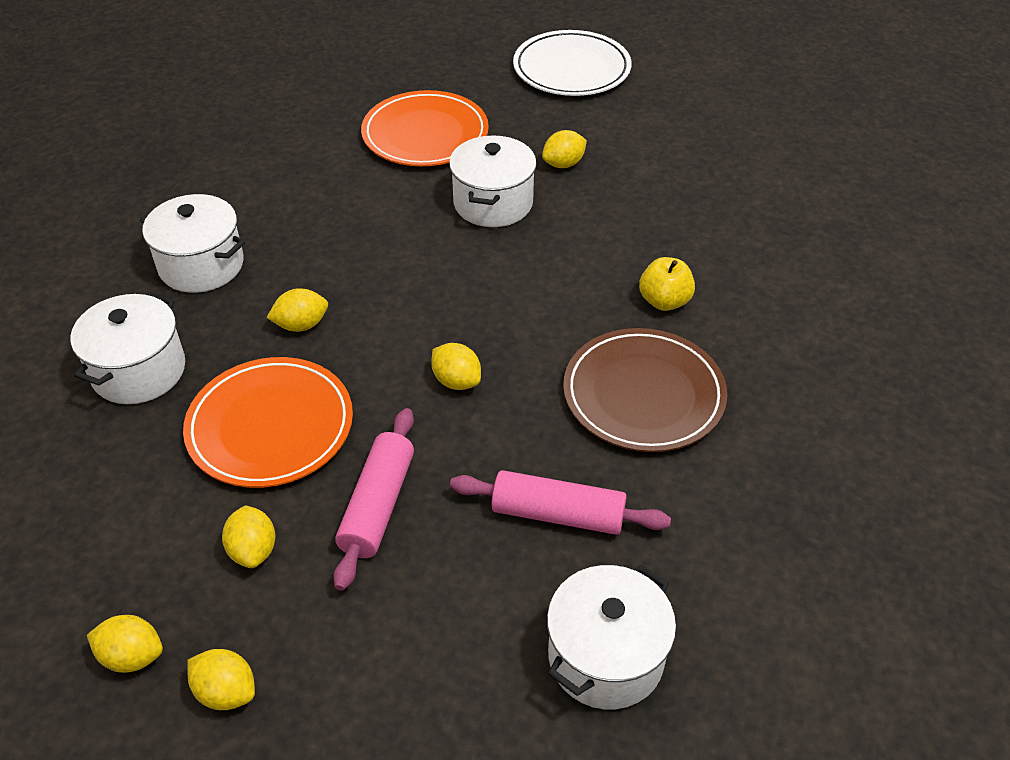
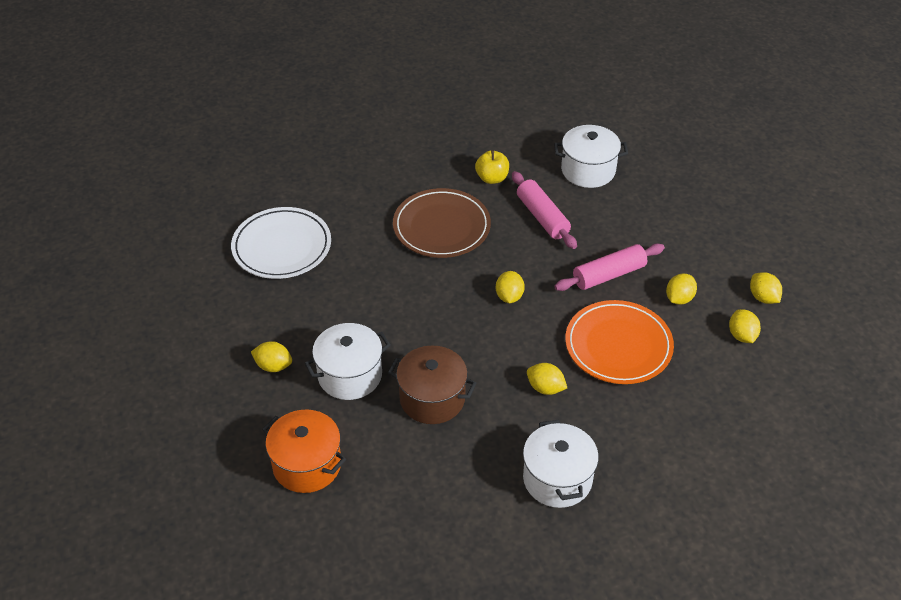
camera: 130 degrees left, 0 degrees up
white pot [70,293,185,404] -> none
yellow lemon [187,649,255,710] -> yellow lemon moved to [729,309,761,343]
orange plate [361,90,489,166] -> orange pot [262,410,346,493]
white plate [513,30,632,96] -> white plate moved to [231,207,331,279]
yellow apple [639,257,695,311] -> yellow apple moved to [475,150,509,184]
none -> brown pot [388,345,476,424]

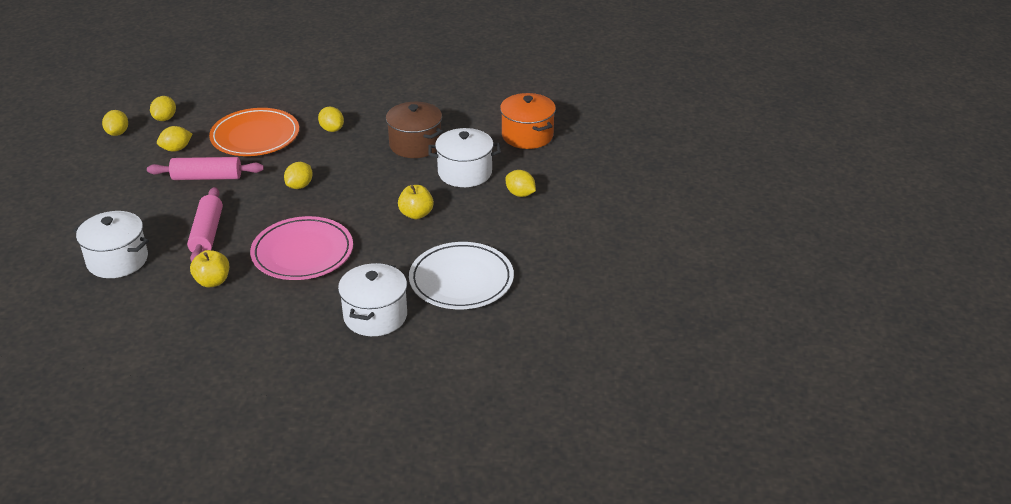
camera: 155 degrees left, 10 degrees down
brown plate [393,188,491,258] -> pink plate [250,216,353,280]
white pot [523,420,599,508] -> white pot moved to [338,263,407,336]
none -> yellow apple [398,185,434,219]

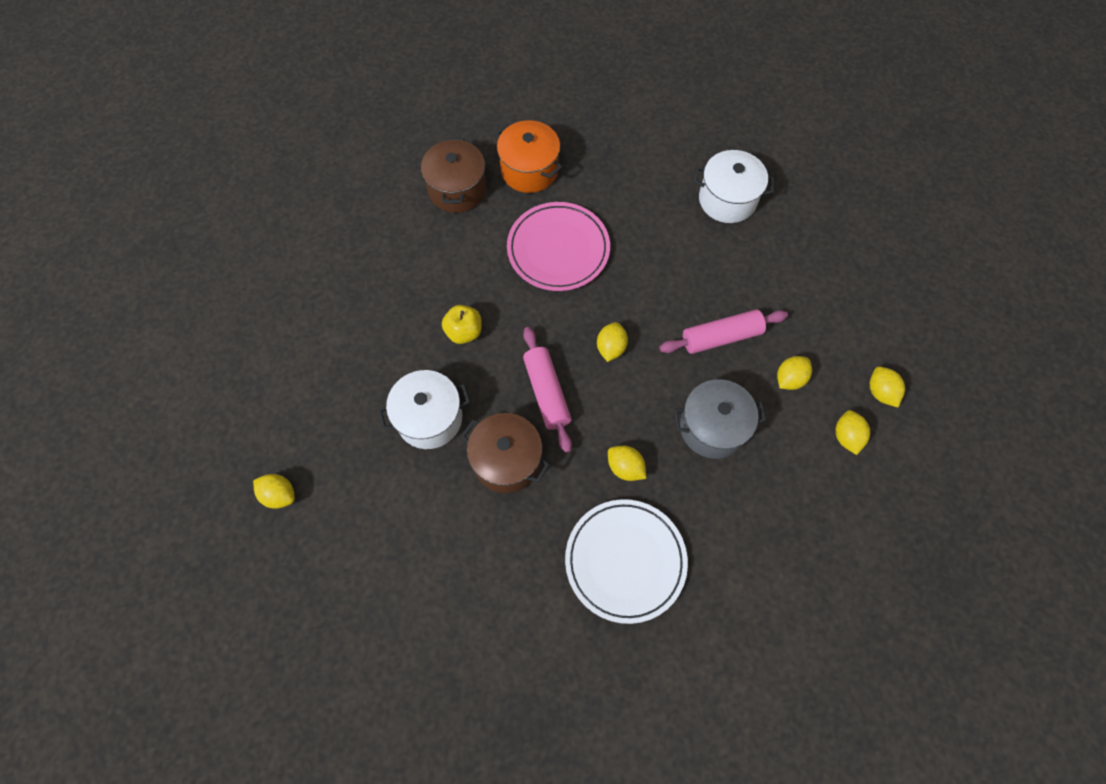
camera: 165 degrees right, 30 degrees up
pink rolling pin [187,187,223,262] -> pink rolling pin moved to [523,327,572,453]
yellow apple [190,250,229,288] -> none
orange plate [209,108,299,156] -> grey pot [673,379,767,459]
white pot [338,263,407,336] -> brown pot [421,138,486,213]
white plate [409,242,514,309] -> white plate moved to [565,499,688,624]
orange pot [500,93,556,149] -> orange pot moved to [496,120,563,193]
yellow lemon [506,170,536,197] -> yellow lemon moved to [253,474,295,509]

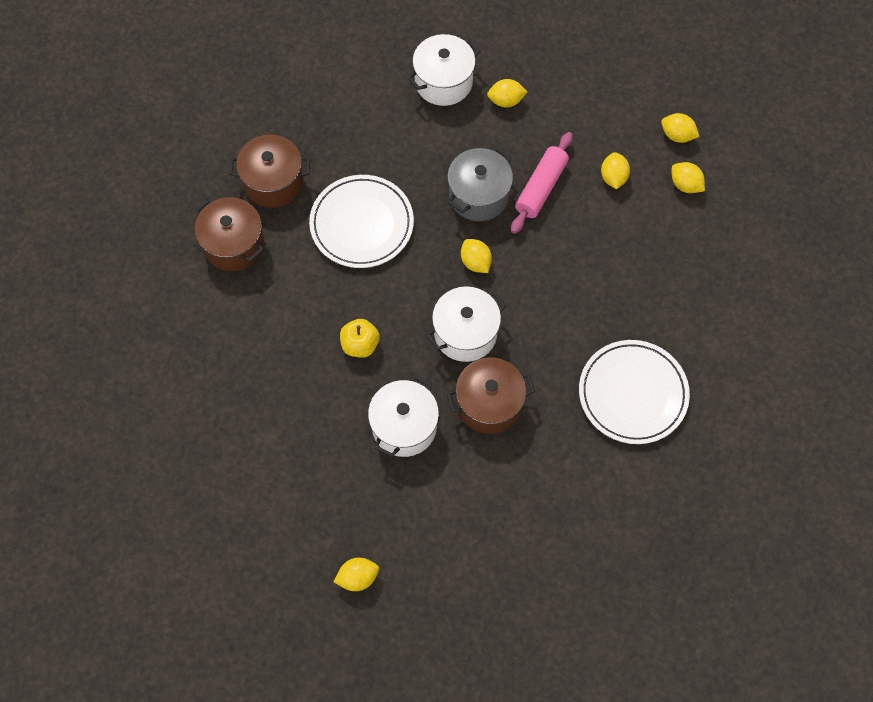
camera: 45 degrees left, 0 degrees up
orange pot [496,120,563,193] -> brown pot [229,134,310,208]
pink plate [507,202,610,291] -> white plate [309,175,414,268]
pink rolling pin [523,327,572,453] -> white pot [426,286,506,362]
yellow lemon [608,446,646,481] -> yellow lemon moved to [487,79,528,107]
grey pot [673,379,767,459] -> grey pot moved to [447,148,513,221]

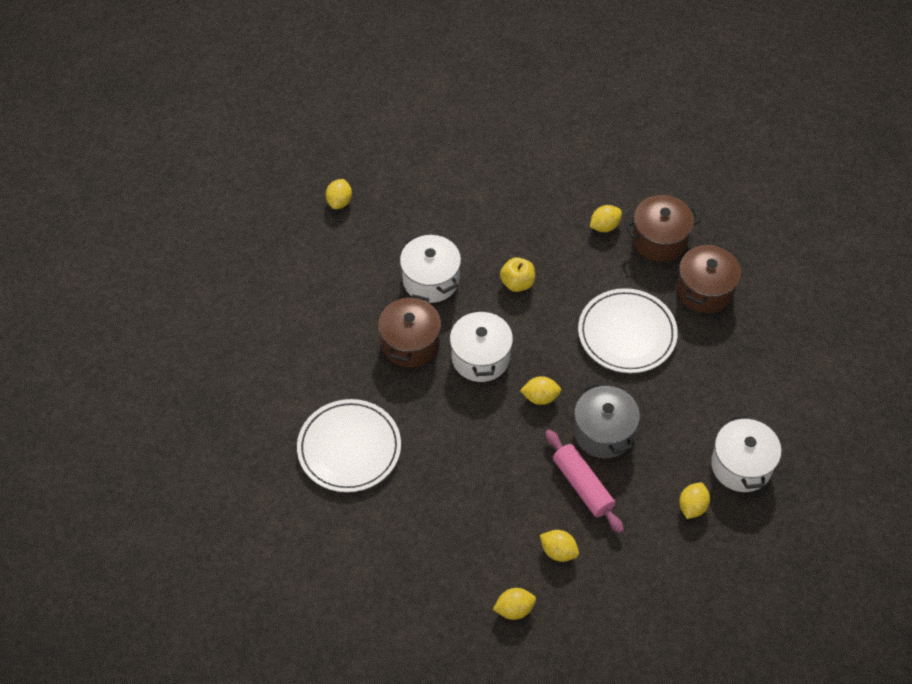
camera: 120 degrees right, 10 degrees down
yellow lemon [661,113,700,143] -> yellow lemon moved to [590,205,622,232]

